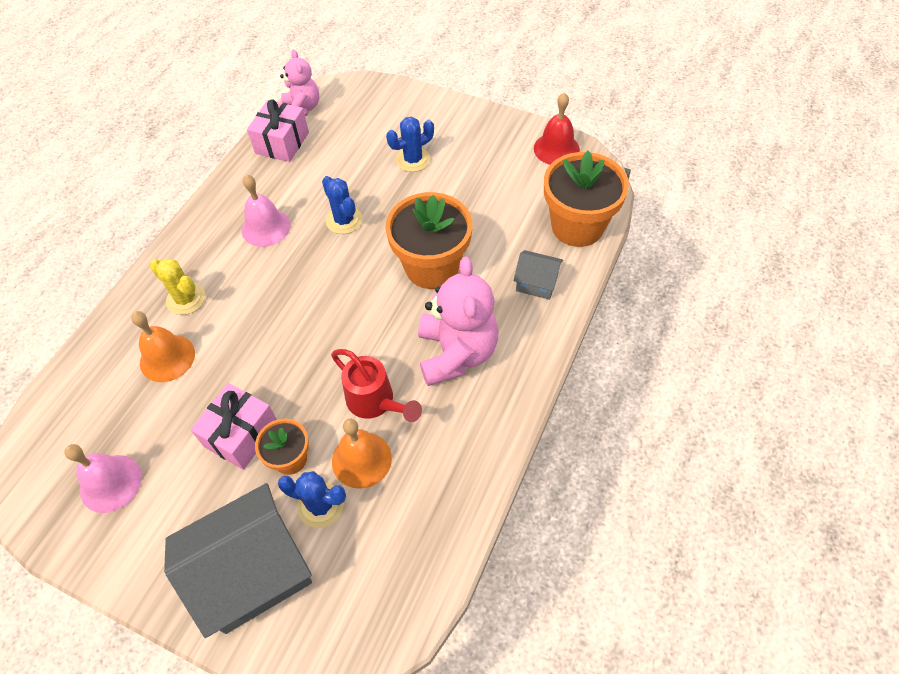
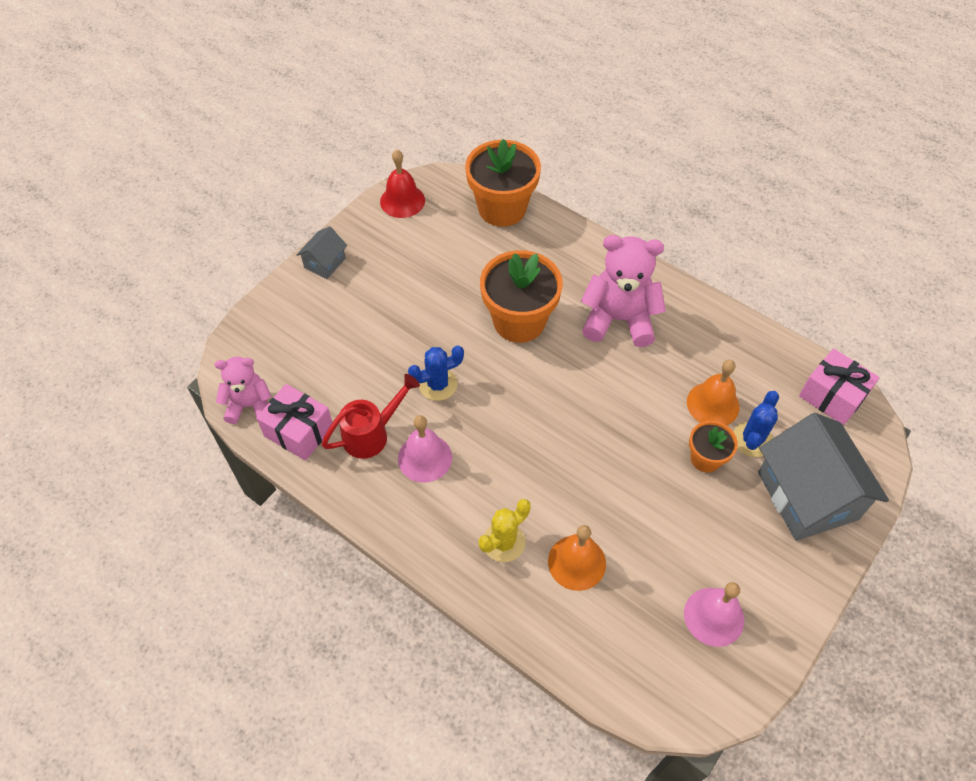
camera: 80 degrees left, 0 degrees up
pink gift [190,383,277,470] -> pink gift moved to [799,348,880,425]
red watering can [331,349,422,422] -> red watering can moved to [322,374,420,459]
blue cactus [386,117,434,172] -> none
grey house [514,250,563,300] -> grey house moved to [296,226,347,279]

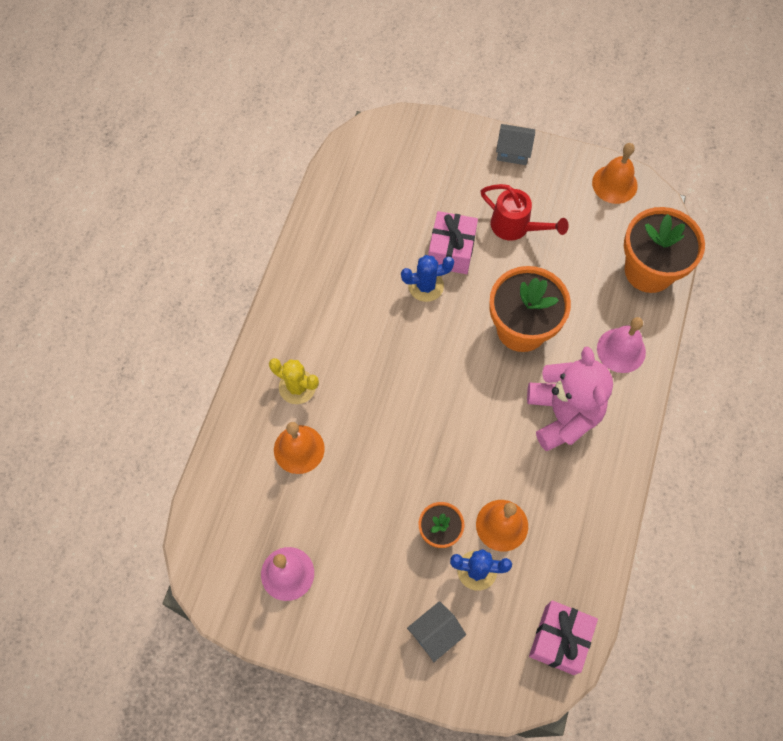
camera: 70 degrees right, 10 degrees up
pink teddy bear [215,357,272,424] -> none
pink gift [256,384,333,461] -> pink gift moved to [428,211,478,274]
red watering can [322,374,420,459] -> red watering can moved to [481,184,569,241]
red bell [380,150,425,218] -> orange bell [592,143,638,204]
pink bell [398,415,452,483] -> pink bell moved to [597,317,646,373]
blue cactus [408,345,464,401] -> blue cactus turned 60 degrees counterclockwise [401,255,454,302]
grey house [758,413,889,541] -> grey house [407,601,466,662], size x0.47

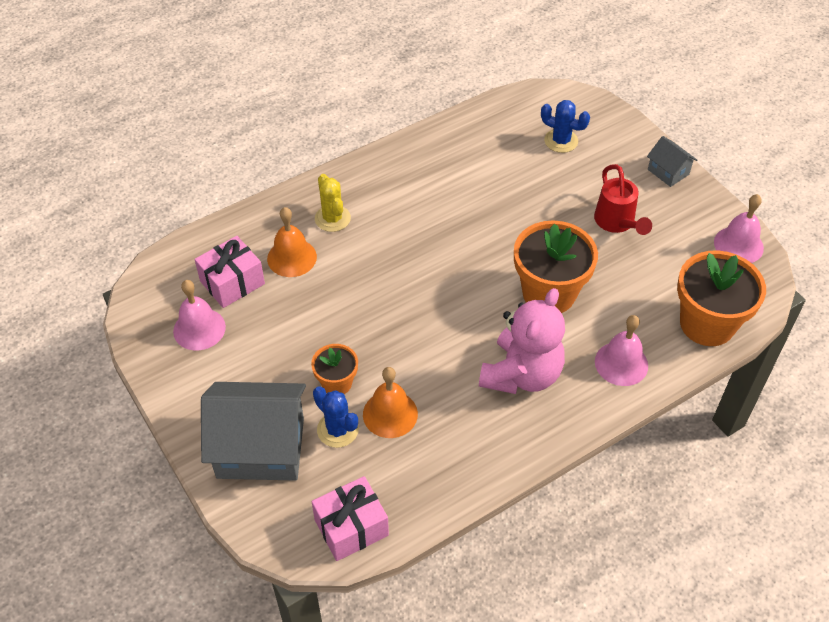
camera: 40 degrees right, 15 degrees down
blue cactus [401,255,454,302] -> blue cactus moved to [541,100,590,153]
grey house [407,601,466,662] -> grey house [201,382,306,481], size x2.12
pink gift [428,211,478,274] -> pink gift moved to [194,236,265,308]
orange bell [592,143,638,204] -> pink bell [714,194,764,263]

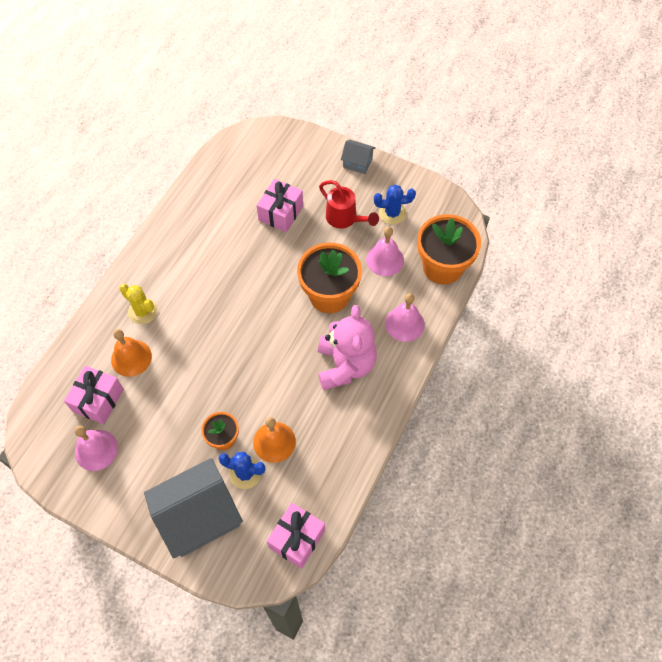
camera: 30 degrees left, 10 degrees up
blue cactus [541,100,590,153] -> blue cactus moved to [374,185,416,225]
pink bell [714,194,764,263] -> pink bell moved to [366,227,404,276]
none -> pink gift [256,179,303,232]

